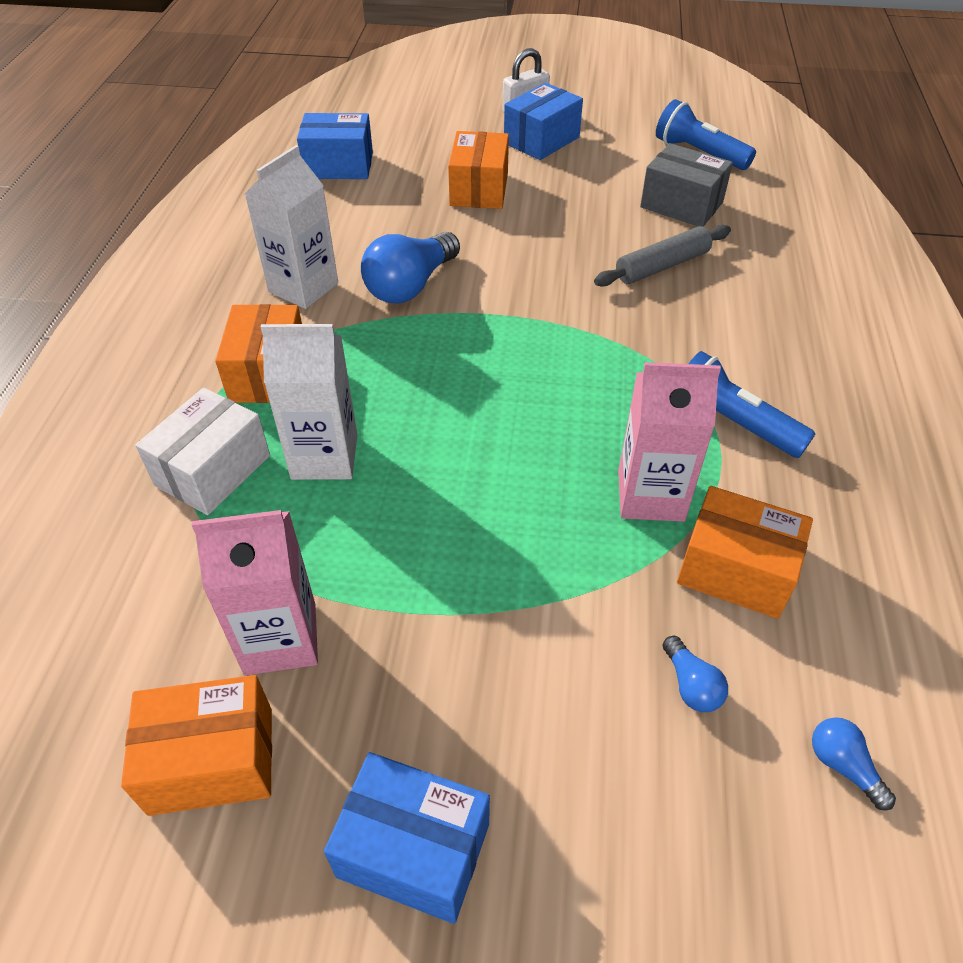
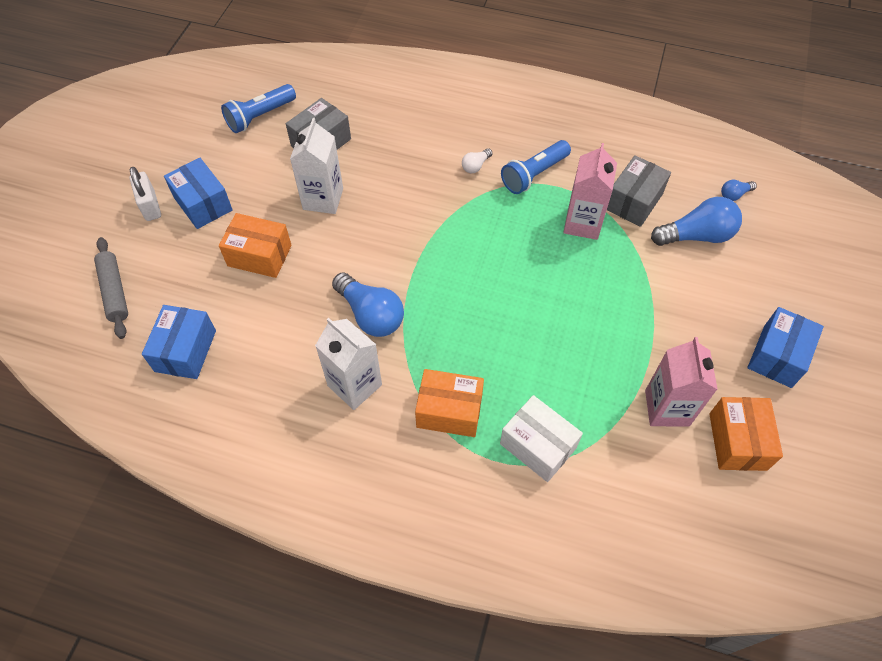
camera: 80 degrees left, 10 degrees up
white carton [261,324,357,480] -> white carton moved to [290,118,343,214]
grey rolling pin [594,225,731,287] -> grey rolling pin moved to [94,237,128,339]
blue light bulb [663,636,728,712] -> blue light bulb [651,197,742,246], size x2.07
orange box [677,486,813,619] -> grey box [607,155,671,227]
none -> white light bulb [462,148,493,173]

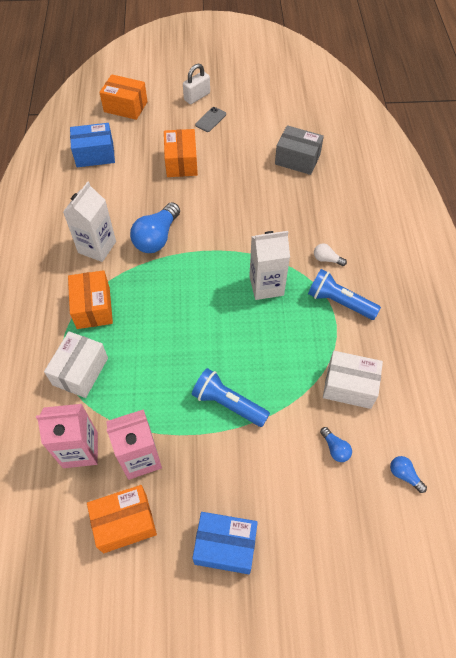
camera: 70 degrees right, 0 degrees up
grey rolling pin [94,237,128,339] -> orange box [99,74,148,120]
blue box [164,158,233,229] -> grey phone [195,107,226,132]
blue flashlight [221,84,296,133] -> blue flashlight moved to [192,368,270,427]
white carton [290,118,343,214] -> white carton moved to [249,231,290,300]
pink carton [563,143,617,240] -> pink carton moved to [36,404,98,468]
grey box [607,155,671,227] -> white box [323,351,383,409]
blue light bulb [651,197,742,246] -> blue light bulb [320,427,352,462], size x0.48

